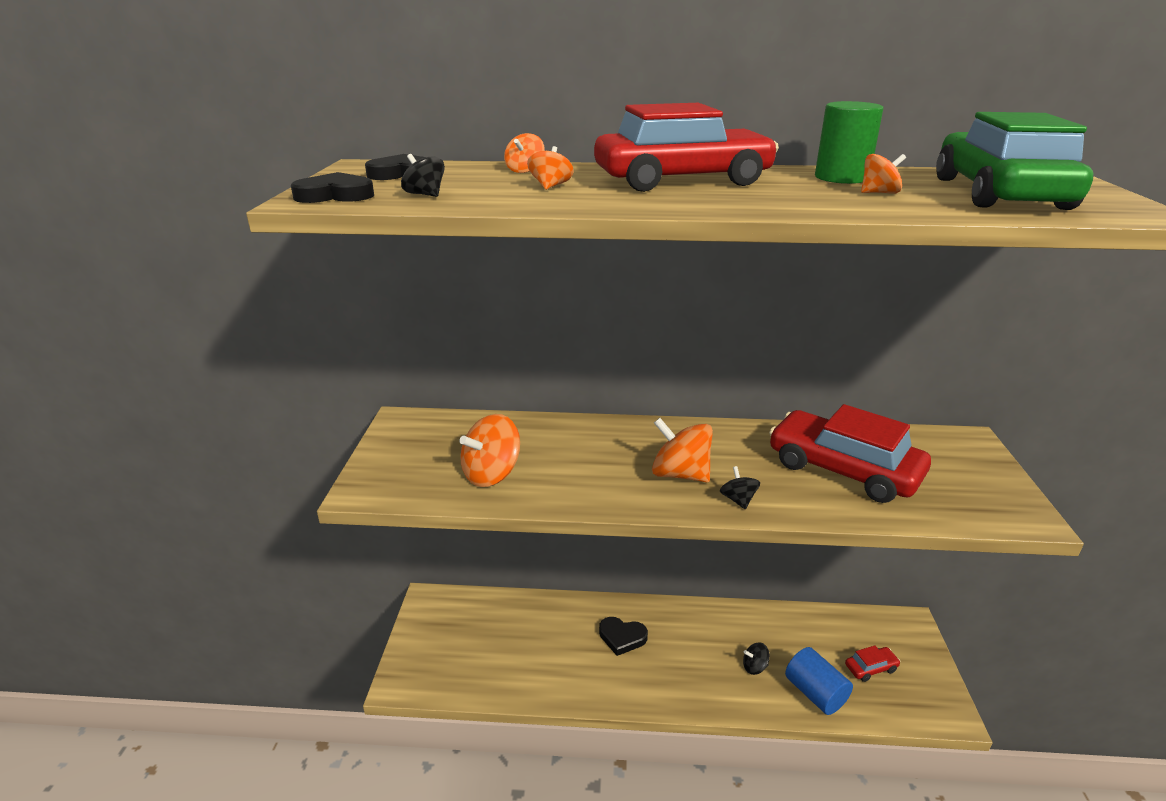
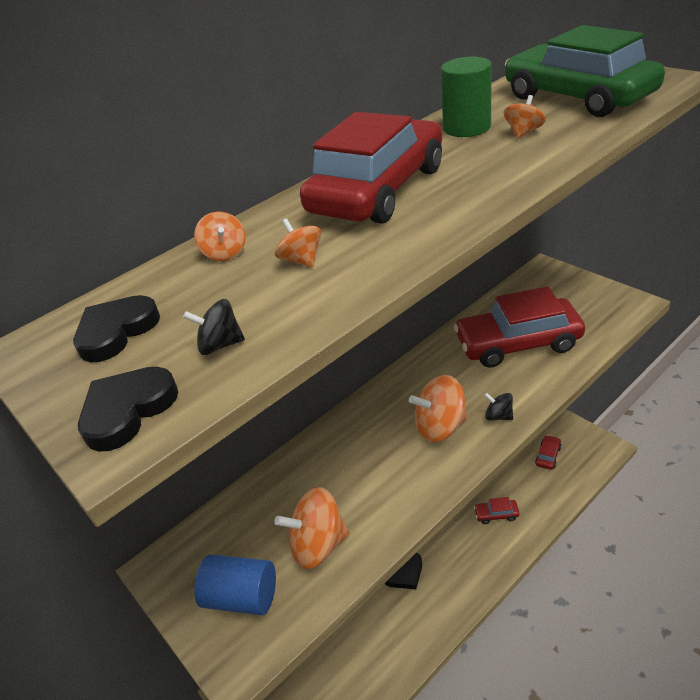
camera: 40 degrees left, 10 degrees up
orange spinning top [459,414,520,487] -> orange spinning top turned 75 degrees clockwise [275,487,349,569]
black spinning top [743,642,770,675] -> red car [474,497,519,524]
blue cylinder [785,647,853,715] -> blue cylinder moved to [194,554,276,615]

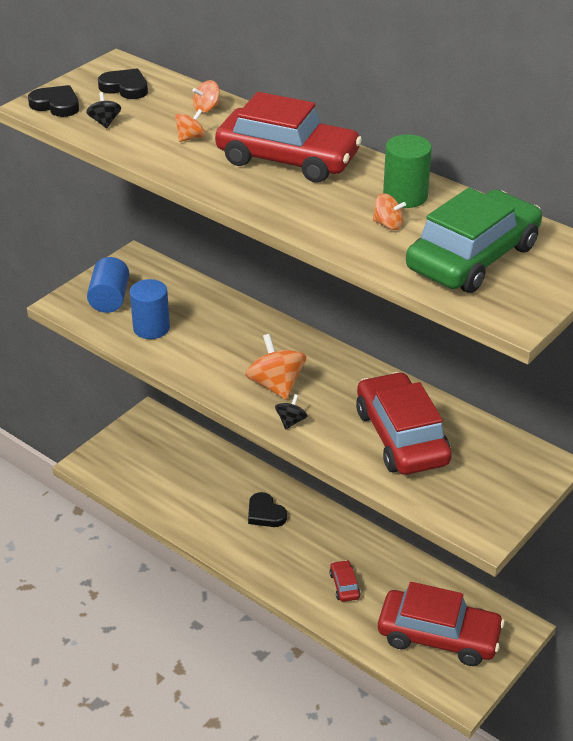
camera: 75 degrees right, 0 degrees up
orange spinning top [275,487,349,569] -> blue cylinder [130,279,170,339]
red car [535,435,561,470] -> red car [378,582,505,666], size x2.38

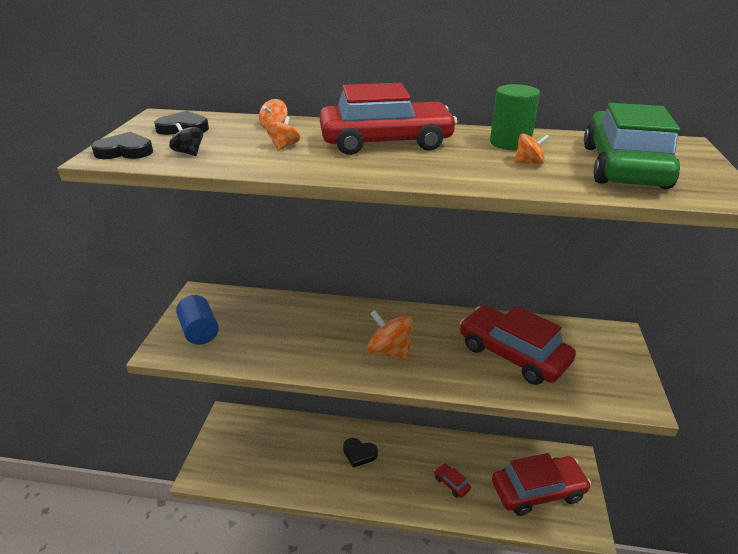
camera: 30 degrees left, 5 degrees down
blue cylinder [130,279,170,339] -> none
black spinning top [275,394,308,429] -> none

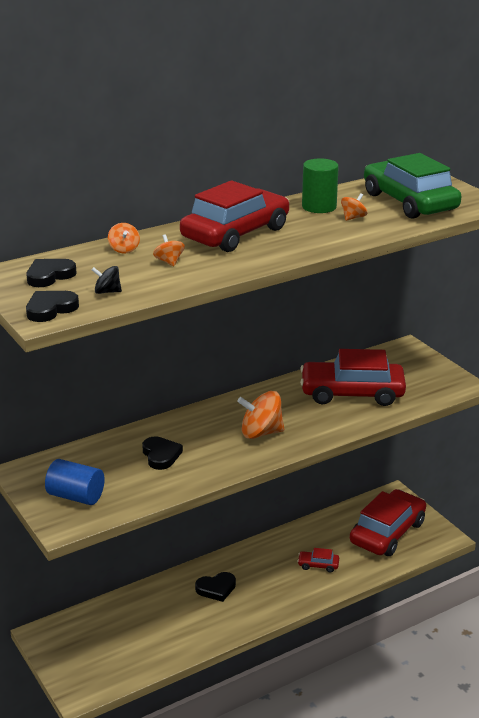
camera: 40 degrees left, 5 degrees down
none -> black heart [142,436,183,470]

